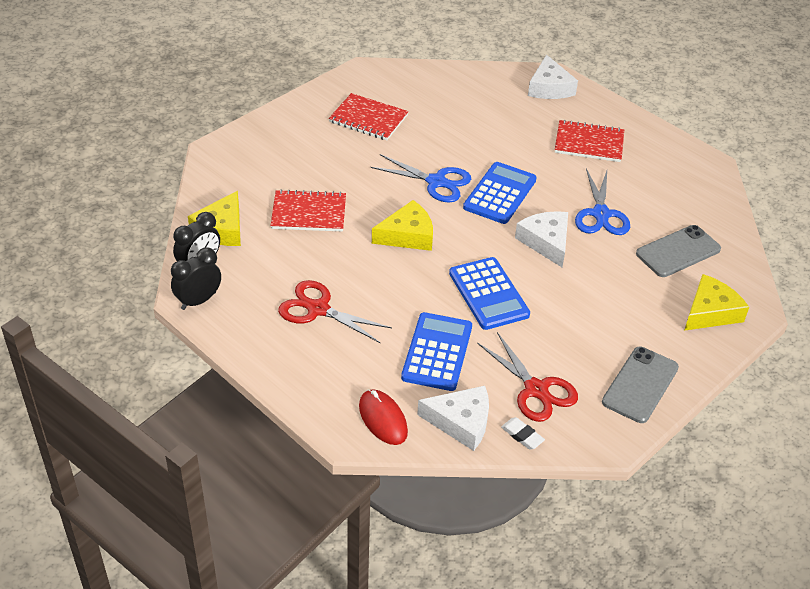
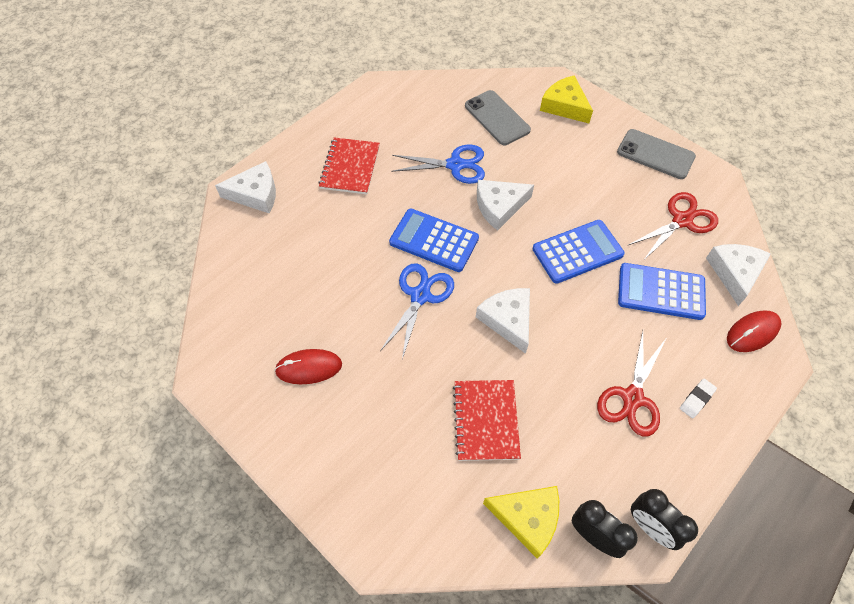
camera: 90 degrees left, 15 degrees up
red notebook [329,93,409,140] -> red mouse [274,349,342,384]
yellow cheese [372,200,433,251] -> white cheese [476,288,530,354]
white eraser [501,417,545,450] -> white eraser moved to [680,378,717,419]

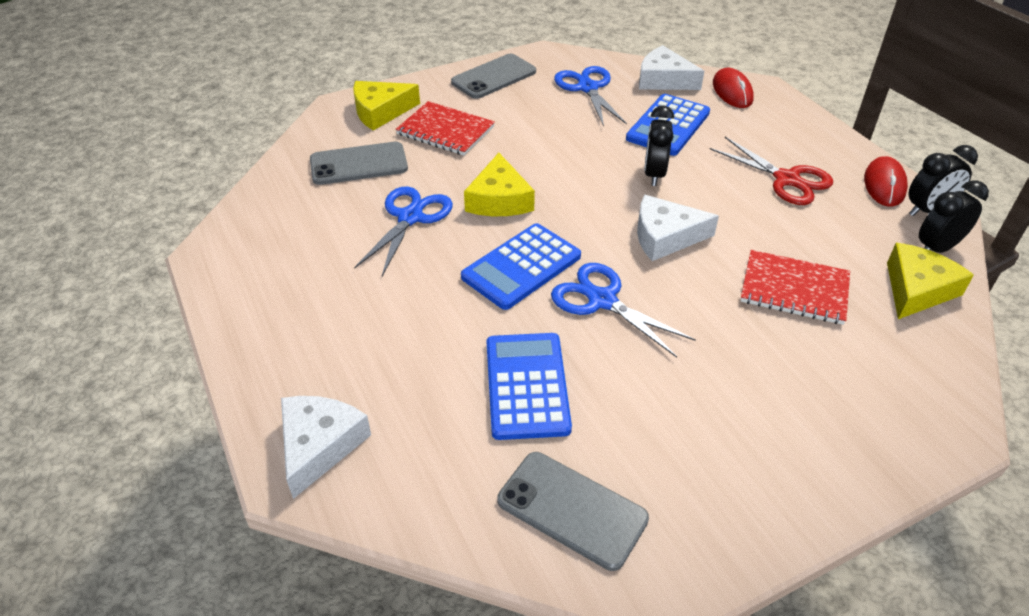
camera: 70 degrees left, 15 degrees down
red mouse [274,349,342,384] -> red mouse moved to [864,156,908,207]
red notebook [319,137,380,194] -> red notebook moved to [395,101,495,156]
white cheese [477,180,534,231] -> yellow cheese [464,153,535,216]
blue calculator [533,220,625,284] -> blue calculator moved to [487,333,572,440]
red scissors [627,192,718,261] -> blue scissors [554,66,627,127]
white eraser [680,378,717,419] -> none
none -> grey phone [497,452,649,571]
none -> black clock [644,105,674,186]

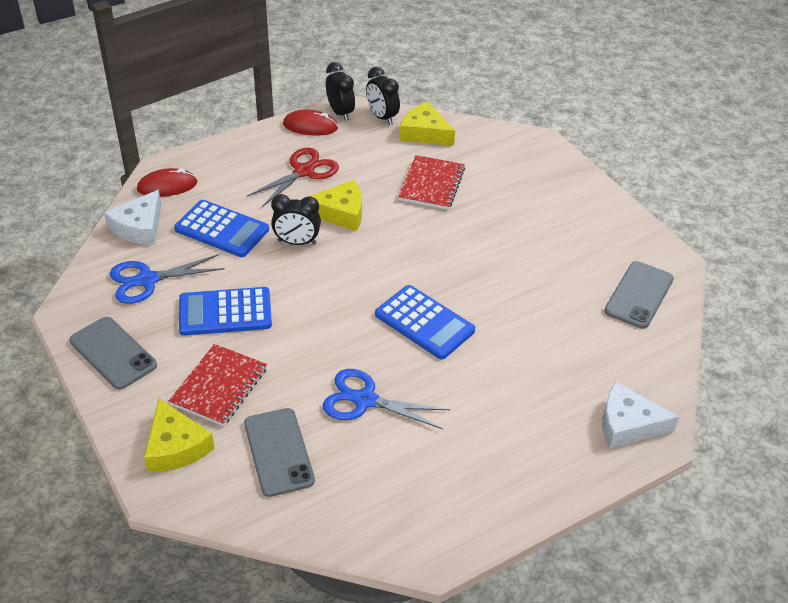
camera: 95 degrees left, 0 degrees up
yellow cheese [464,153,535,216] -> yellow cheese moved to [310,180,362,231]
blue calculator [487,333,572,440] -> blue calculator moved to [179,287,272,336]
blue scissors [551,263,696,358] -> none
white cheese [637,195,719,261] -> none

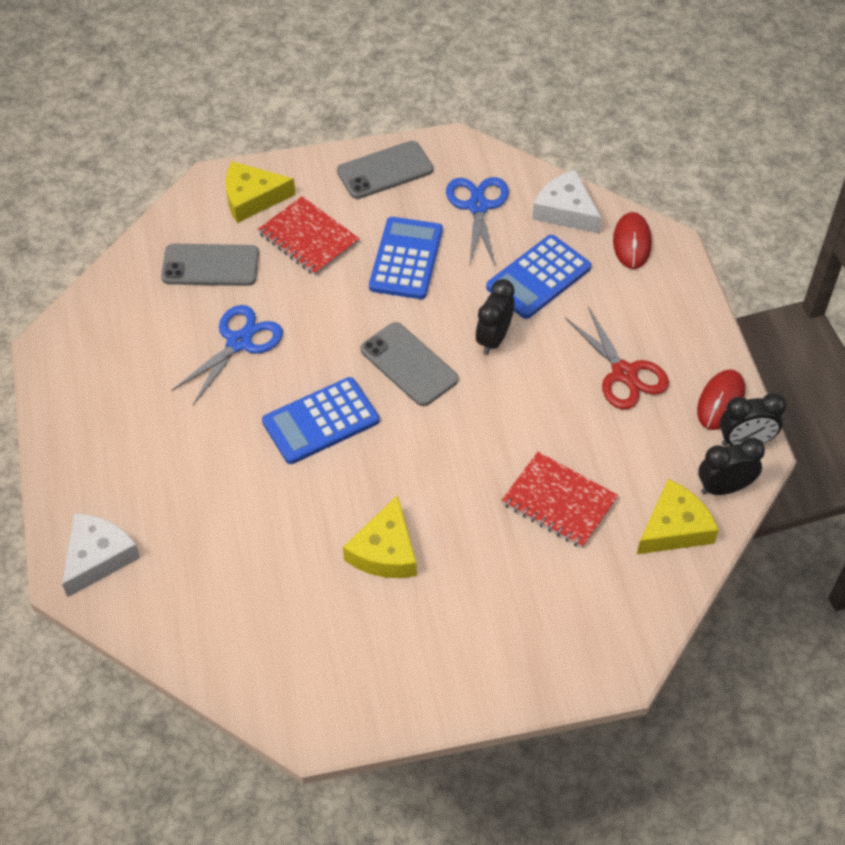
camera: 110 degrees right, 10 degrees up
yellow cheese [310,180,362,231] -> yellow cheese moved to [343,495,417,578]
grey phone [604,261,674,329] -> grey phone moved to [360,322,459,406]

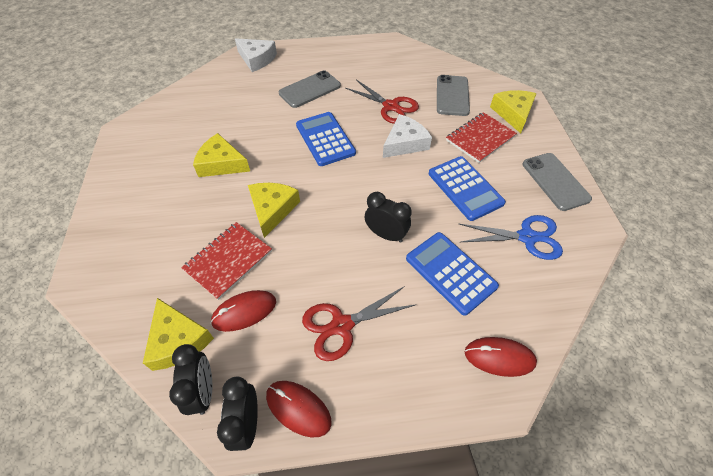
camera: 95 degrees right, 0 degrees up
blue scissors [171,305,283,405] -> red scissors [346,80,419,124]
grey phone [360,322,459,406] -> grey phone moved to [279,70,341,108]
blue calculator [369,217,443,299] -> blue calculator turned 45 degrees clockwise [429,156,506,221]
white cheese [532,170,602,233] -> white cheese moved to [383,114,432,158]
none -> red mouse [210,290,276,332]
none -> yellow cheese [248,183,300,238]

